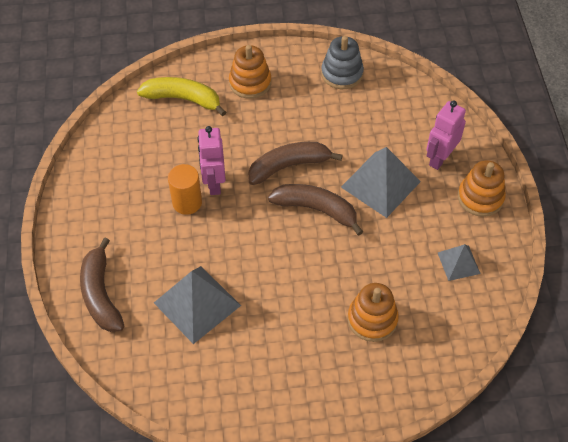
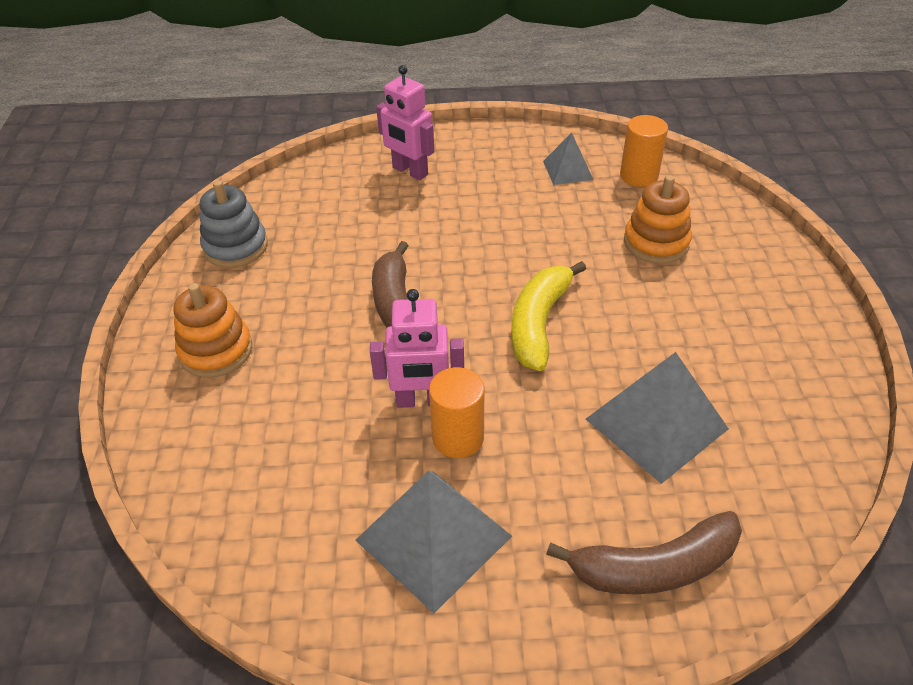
camera: 85 degrees left, 10 degrees down
yellow banana [137,77,226,116] -> yellow banana moved to [511,261,586,371]
brown banana [268,184,363,236] -> none
grey pyramid [341,147,421,218] -> grey pyramid moved to [355,471,512,614]
orange stacking toy [458,160,506,217] -> none
none -> orange cylinder [620,115,668,187]

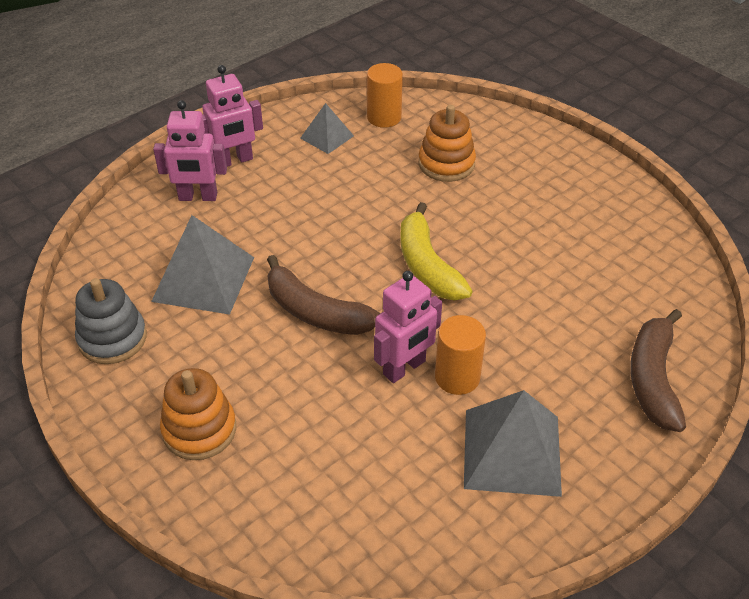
camera: 40 degrees left, 0 degrees up
brown banana [546,511,742,595] -> brown banana turned 150 degrees clockwise [630,309,686,432]
grey pyramid [586,352,729,484] -> grey pyramid moved to [151,215,254,315]
none -> pink robot [202,65,263,167]

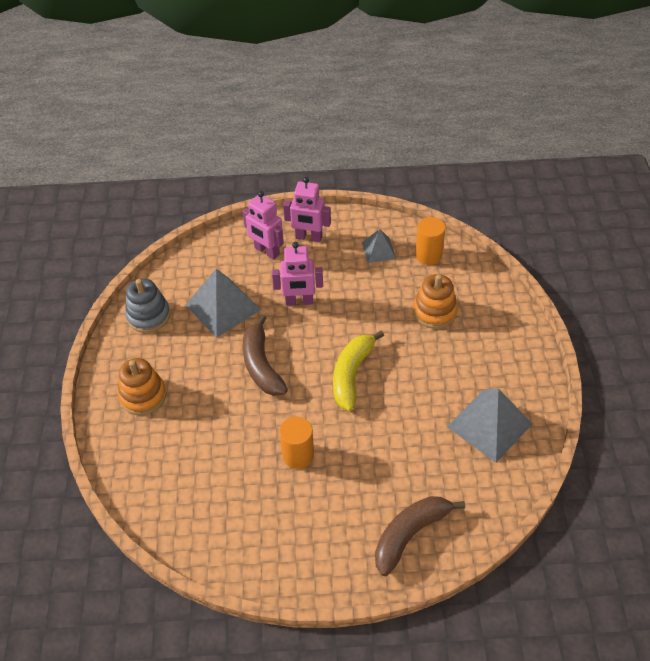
camera: 40 degrees right, 5 degrees up
pink robot [374,271,442,383] -> pink robot moved to [272,242,323,306]
grey pyramid [464,390,562,497] -> grey pyramid moved to [447,389,533,463]

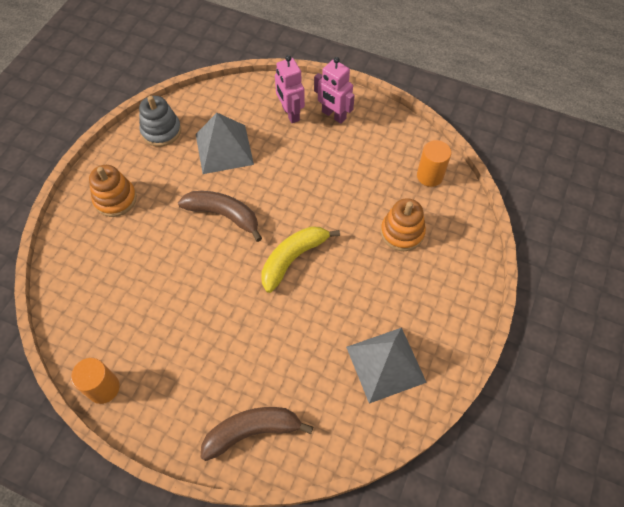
camera: 25 degrees right, 10 degrees up
brown banana [243,315,288,396] -> brown banana turned 105 degrees clockwise [178,191,262,242]
pink robot [272,242,323,306] -> none
orange cylinder [279,416,314,469] -> orange cylinder moved to [71,358,120,404]
grey pyramid [362,229,396,263] -> none

